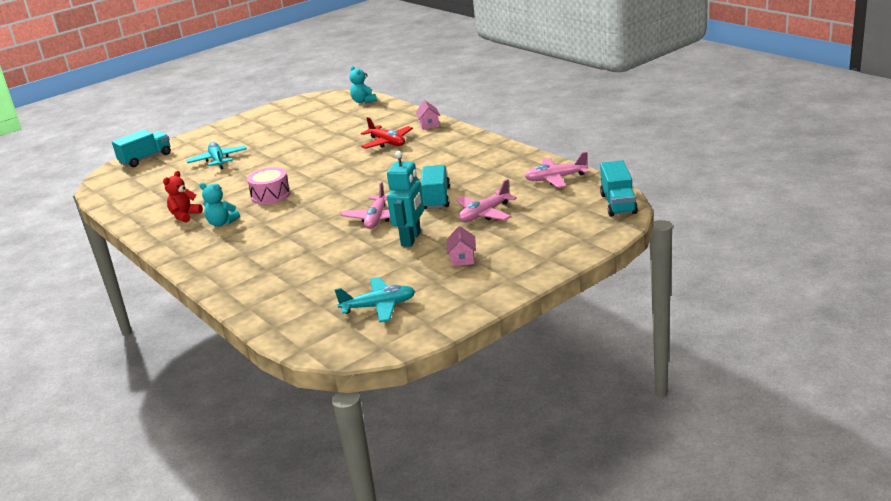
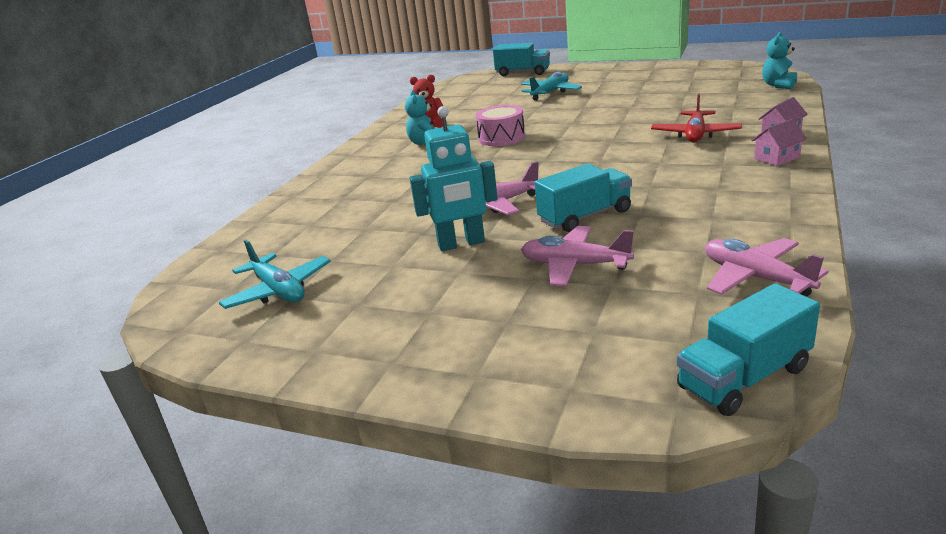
camera: 60 degrees right, 0 degrees up
pink house [447,226,476,266] -> pink house moved to [751,119,807,166]

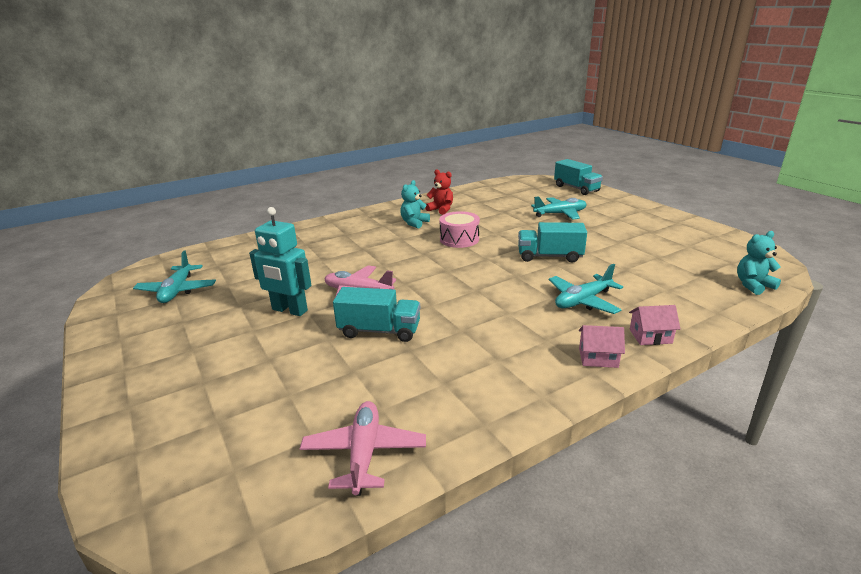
camera: 35 degrees right, 0 degrees up
pink plane [521,226,634,287] -> none
red plane [651,93,742,142] -> turquoise plane [549,264,623,314]
turquoise truck [677,283,820,416] -> turquoise truck moved to [518,222,587,262]

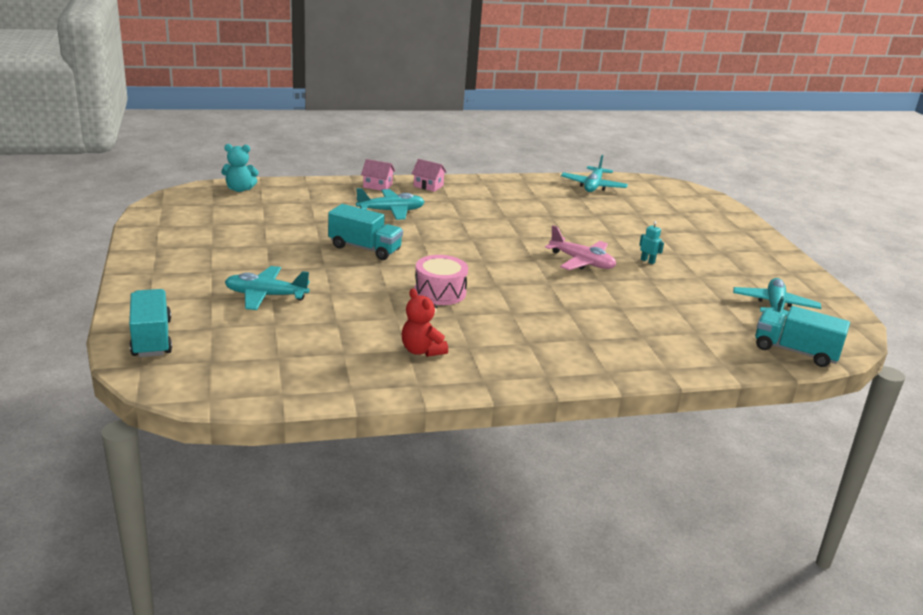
camera: 165 degrees left, 0 degrees up
turquoise robot [249,207,311,316] -> turquoise robot [639,221,664,264], size x0.43
pink plane [300,401,426,496] -> turquoise plane [561,155,628,192]
turquoise truck [333,287,420,342] -> turquoise truck moved to [755,306,850,367]
turquoise teddy bear [400,180,430,229] -> none

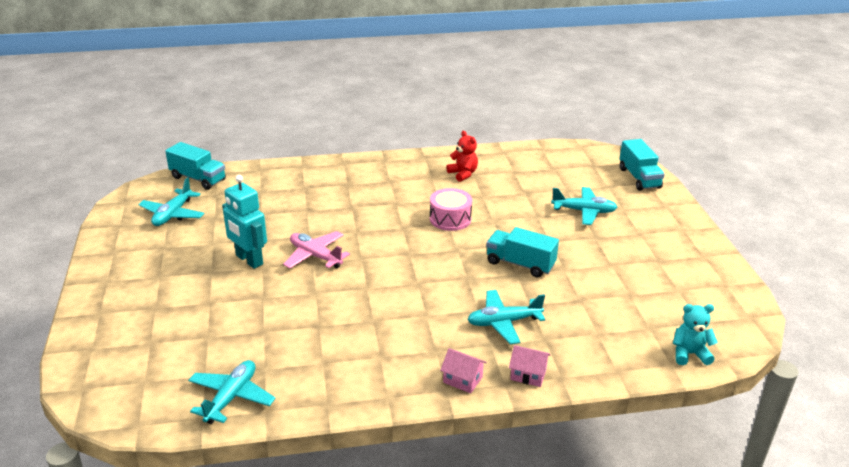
camera: 175 degrees left, 5 degrees up
turquoise robot [639,221,664,264] -> turquoise robot [222,175,267,269], size x2.32

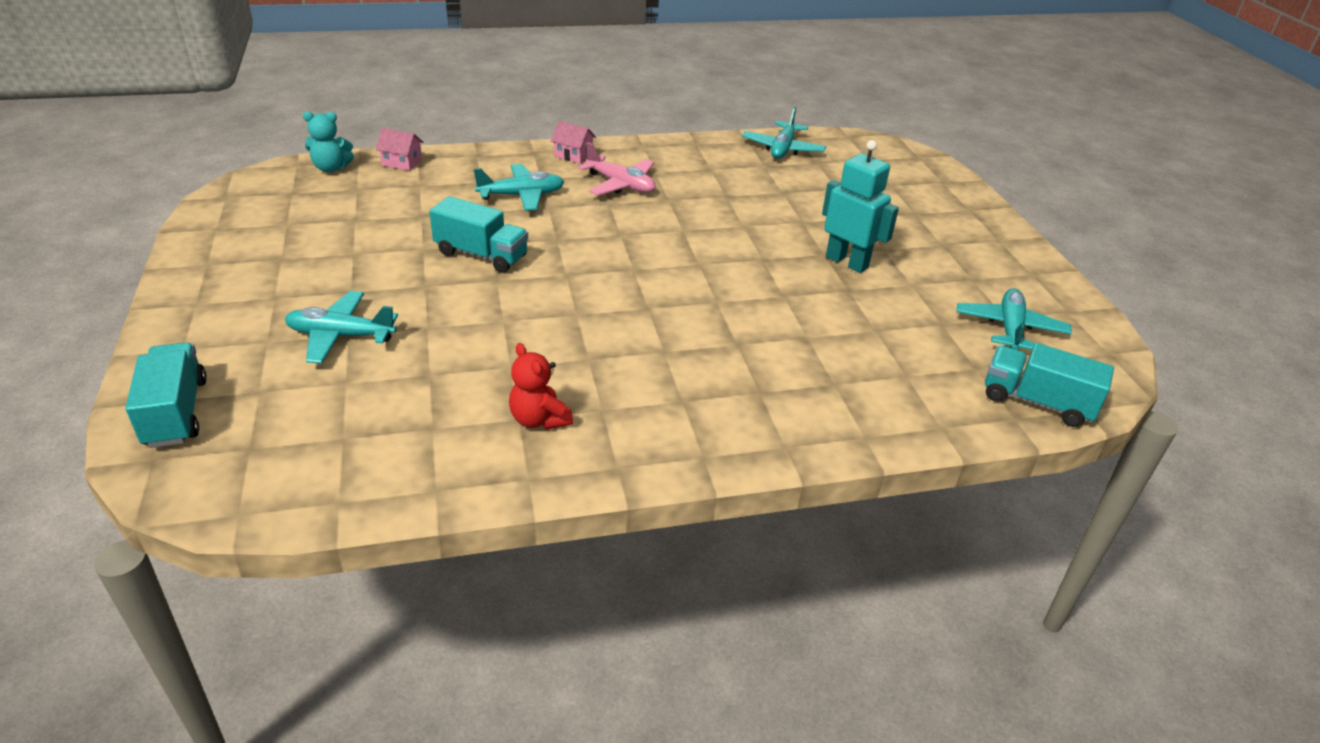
camera: 175 degrees right, 5 degrees up
pink plane [283,231,350,268] -> pink plane moved to [578,142,655,196]
pink drum [430,188,472,231] -> none
pink house [509,345,551,387] -> pink house moved to [376,128,423,171]

